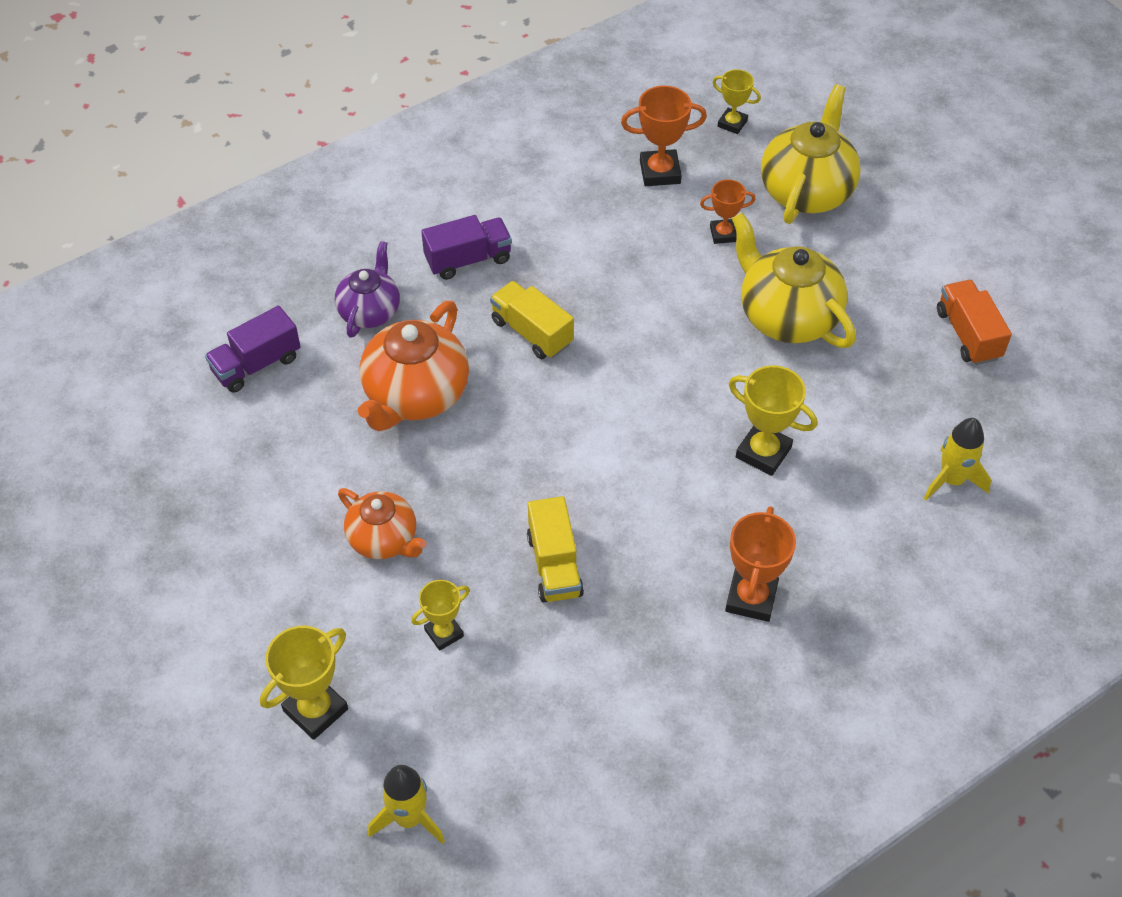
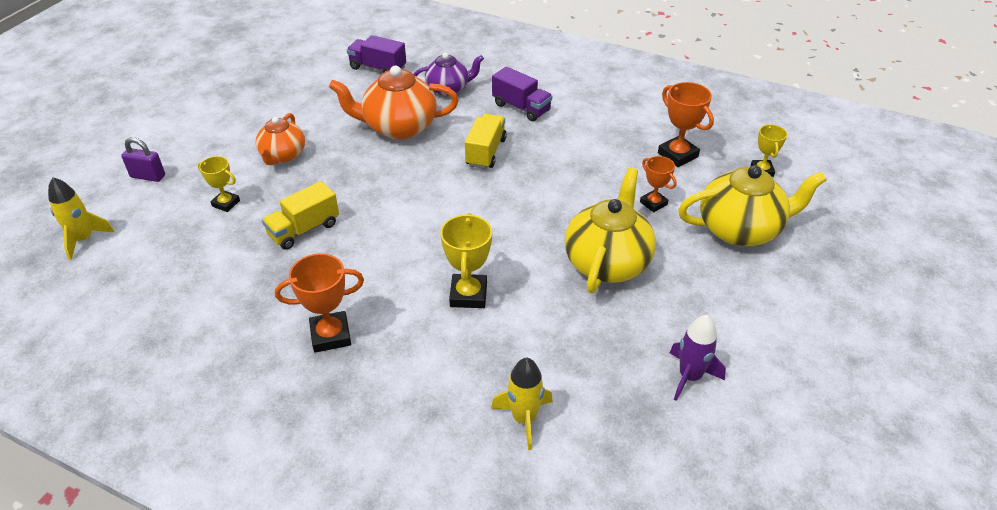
camera: 60 degrees right, 10 degrees down
yellow trophy [260,626,348,740] -> purple padlock [121,137,165,182]
orange truck [937,280,1012,365] -> purple rocket [670,315,726,401]

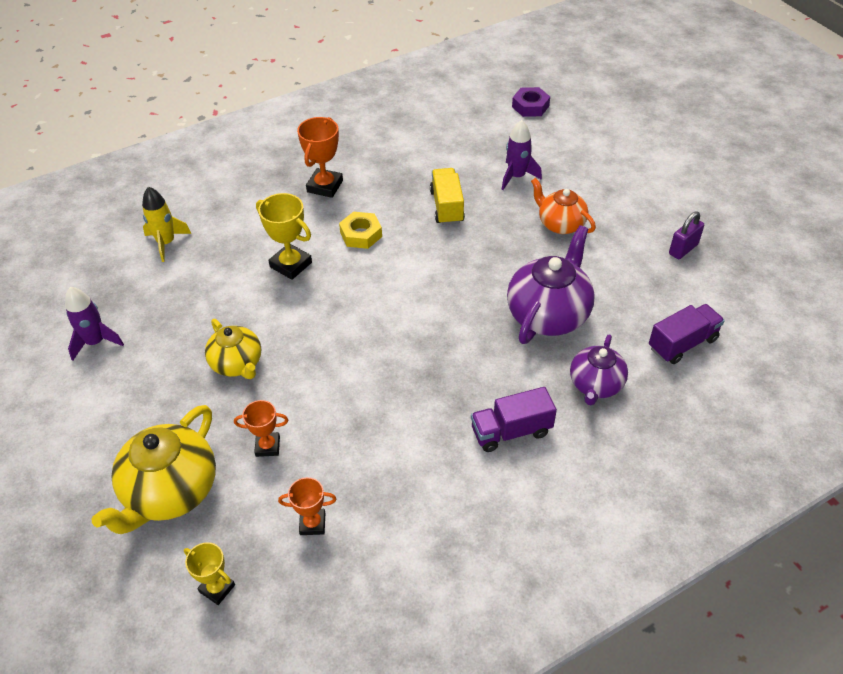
camera: 125 degrees right, 5 degrees up
yellow rocket [48,177,114,260] -> purple nut [512,87,550,117]
purple padlock [121,137,165,182] -> purple padlock moved to [669,212,704,259]
yellow trophy [198,156,240,212] -> purple rocket [502,120,542,190]
orange teapot [329,65,458,140] -> purple teapot [507,225,595,344]
yellow truck [465,114,507,169] -> none
yellow teapot [565,168,656,293] -> yellow teapot [205,319,261,379], size x0.62
orange trophy [658,82,714,167] -> orange trophy [278,477,337,535], size x0.64
none -> yellow nut [339,212,382,249]

